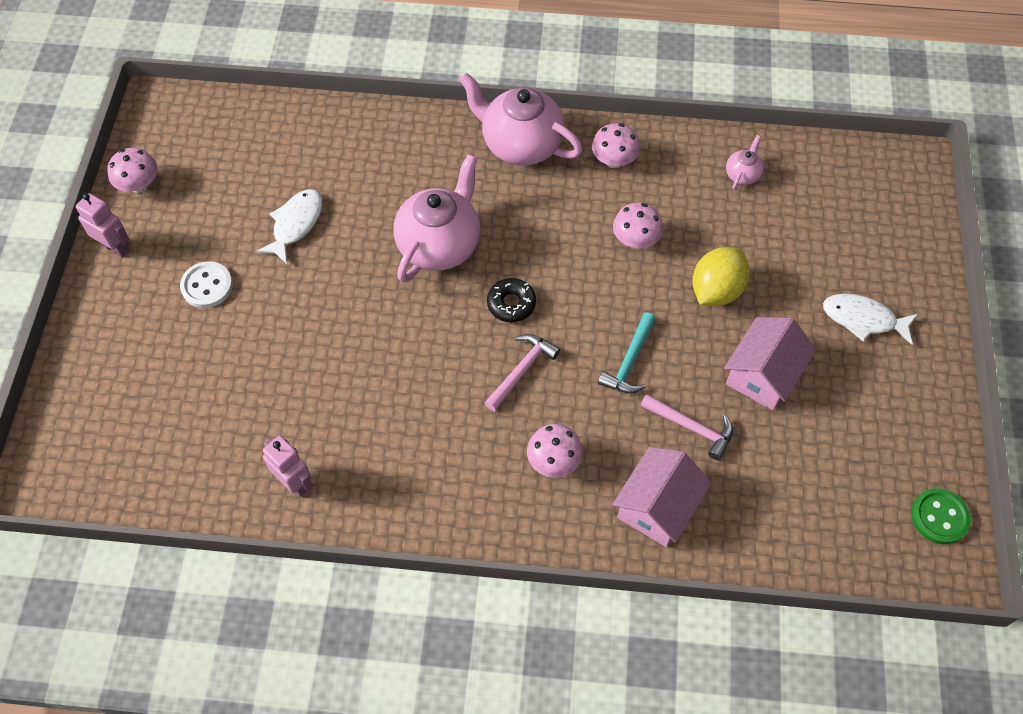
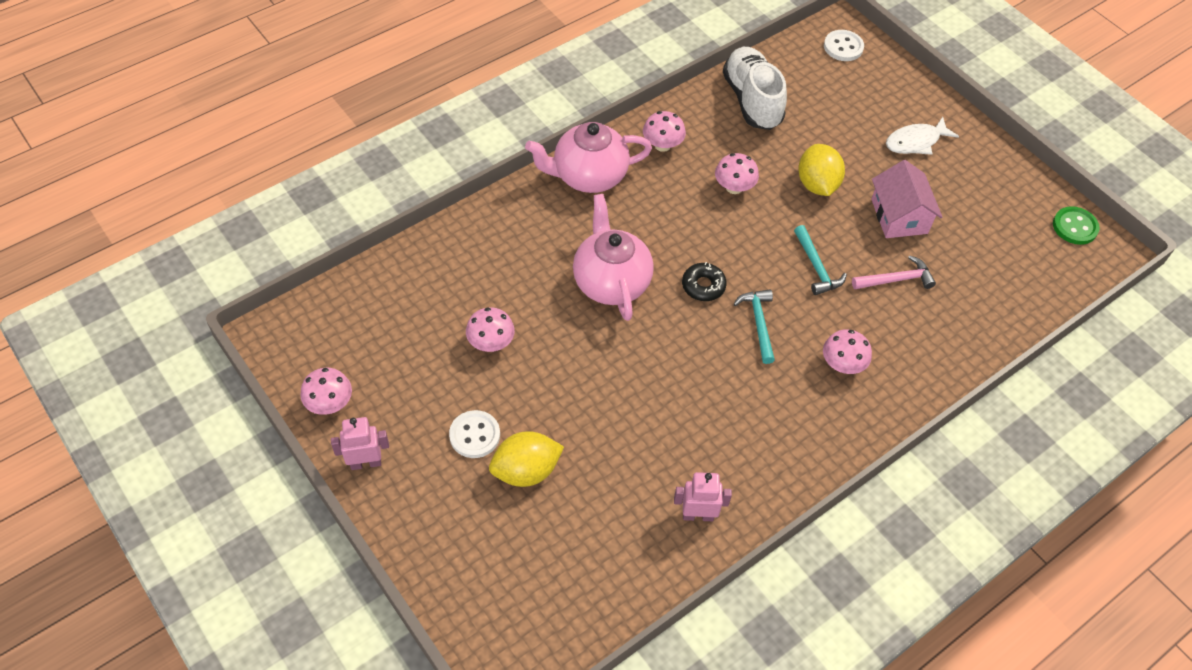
camera: 45 degrees left, 5 degrees down
white fish [256,189,322,264] -> pink mushroom [466,307,515,352]
pink hammer [484,334,560,411] -> turquoise hammer [734,289,775,364]
pink house [612,447,711,547] -> none
pink teapot [726,135,764,190] -> white shoe [723,47,787,130]
none -> yellow lemon [489,431,564,487]
none -> white button [824,30,864,61]

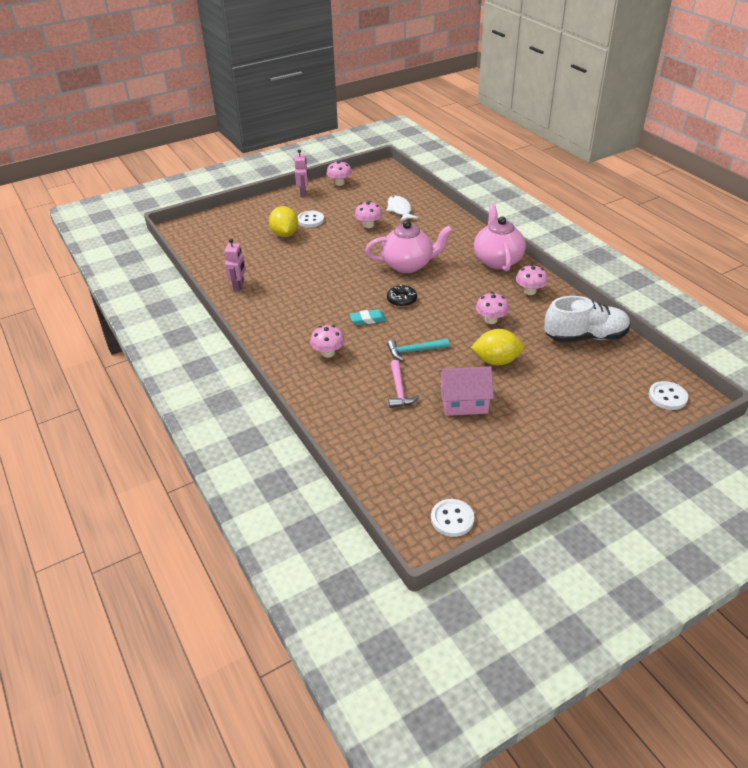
camera: 100 degrees right, 15 degrees down
turquoise hammer [734,289,775,364] -> turquoise eraser [349,309,387,325]
white fish [886,117,959,155] -> white fish moved to [386,196,418,222]
green button [1053,206,1100,245] -> white button [431,499,474,537]

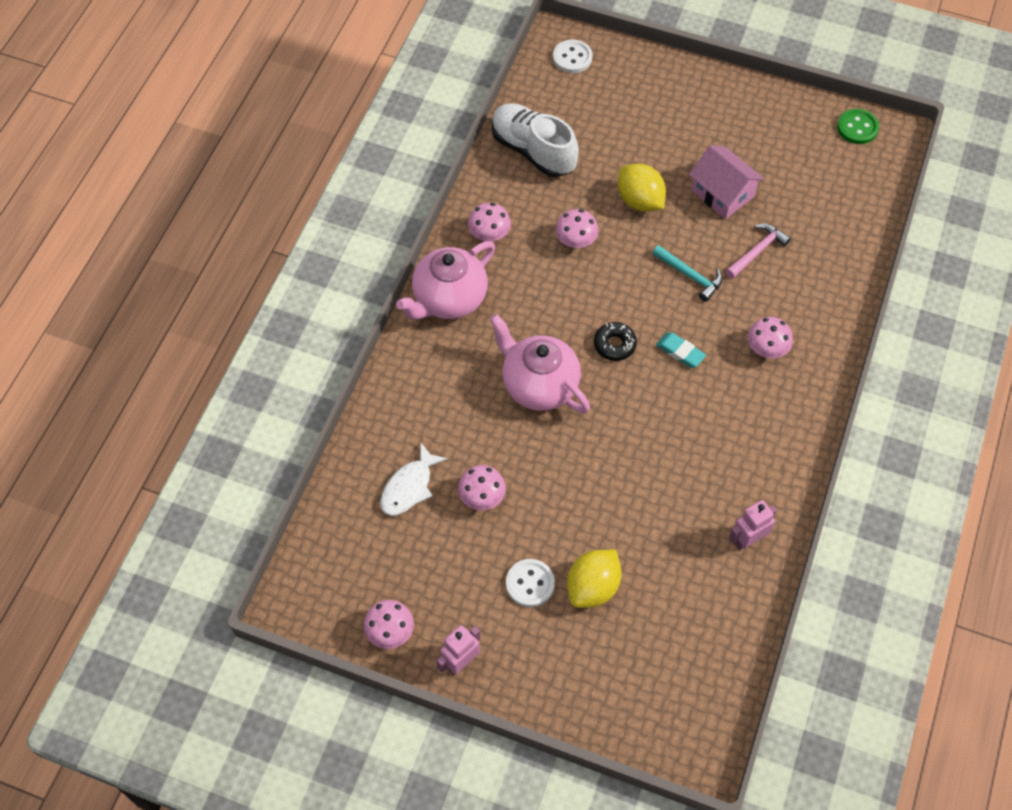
camera: 130 degrees left, 20 degrees up
white button [431,499,474,537] -> green button [837,109,879,144]

